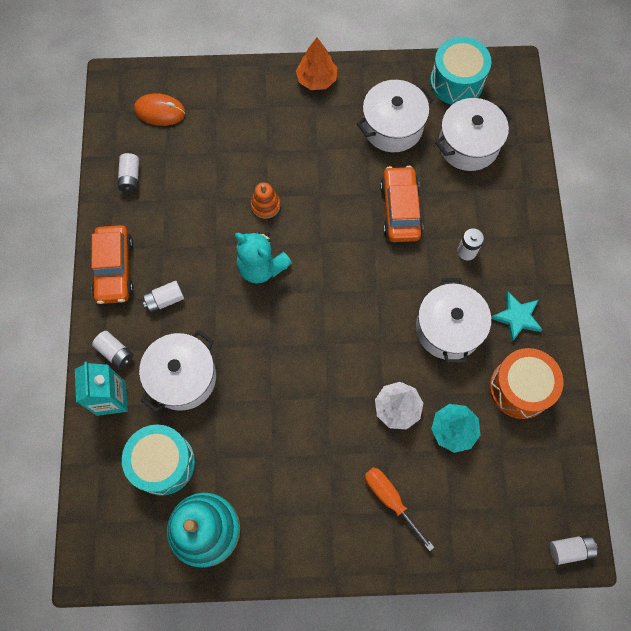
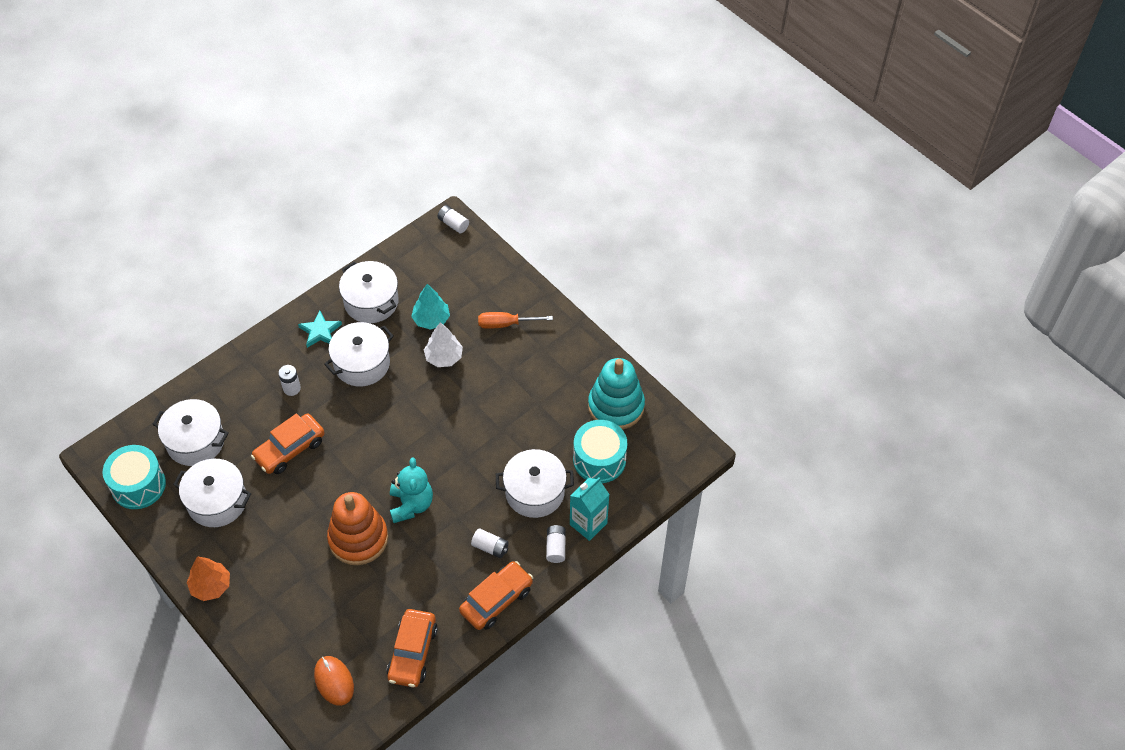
camera: 130 degrees left, 15 degrees down
white battery [118,153,139,193] -> orange car [387,609,438,687]
orange stacking toy [251,182,280,219] -> orange stacking toy [327,492,388,565], size x2.10
orange screwdriver [365,467,434,551] -> orange screwdriver turned 75 degrees clockwise [478,312,553,329]
orange drum [490,348,563,419] -> white pot [339,261,399,323]

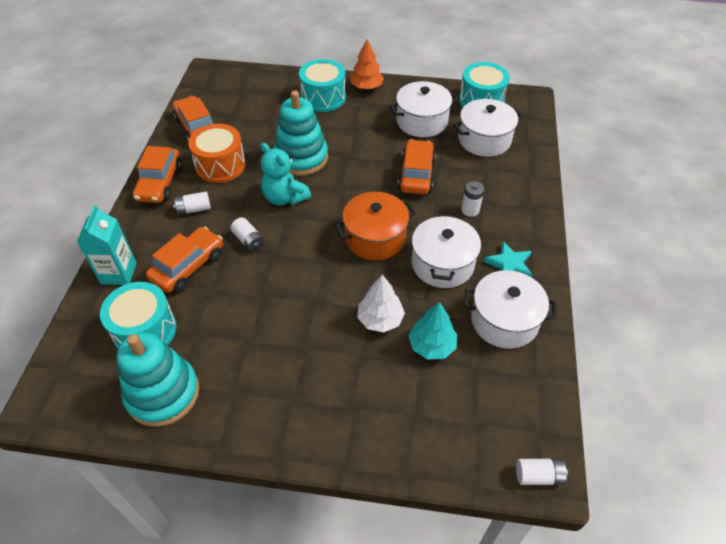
camera: 140 degrees right, 5 degrees down
orange mouse [314,656,354,706] -> none
orange stacking toy [327,492,388,565] -> turquoise stacking toy [274,91,328,176]
orange screwdriver [478,312,553,329] -> none
white pot [496,449,574,518] -> orange car [146,227,223,293]
white battery [546,525,566,563] -> white battery moved to [231,217,265,252]
none -> orange drum [188,124,246,183]
none -> turquoise drum [299,59,346,112]
none -> orange pot [335,192,416,260]

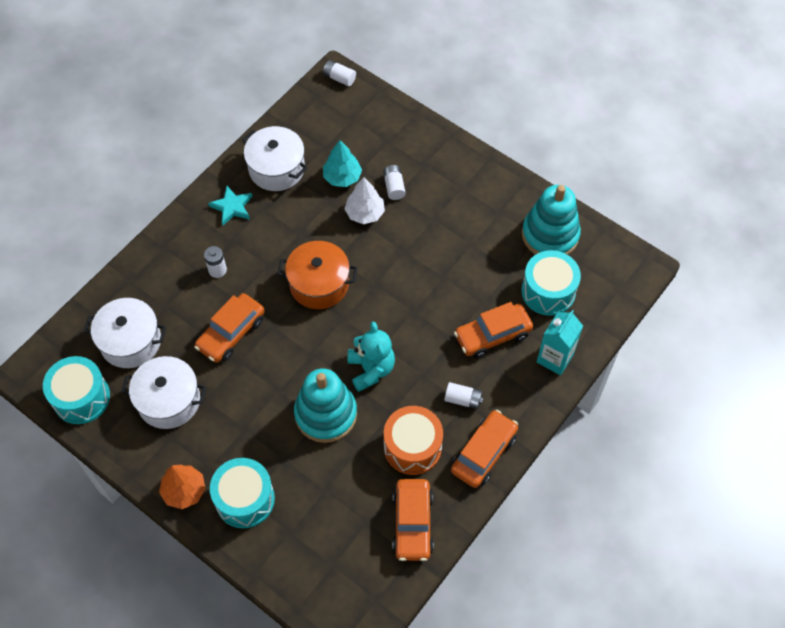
camera: 150 degrees left, 10 degrees up
white battery [231,217,265,252] -> white battery moved to [383,165,406,200]
white pot [412,214,481,288] -> none

